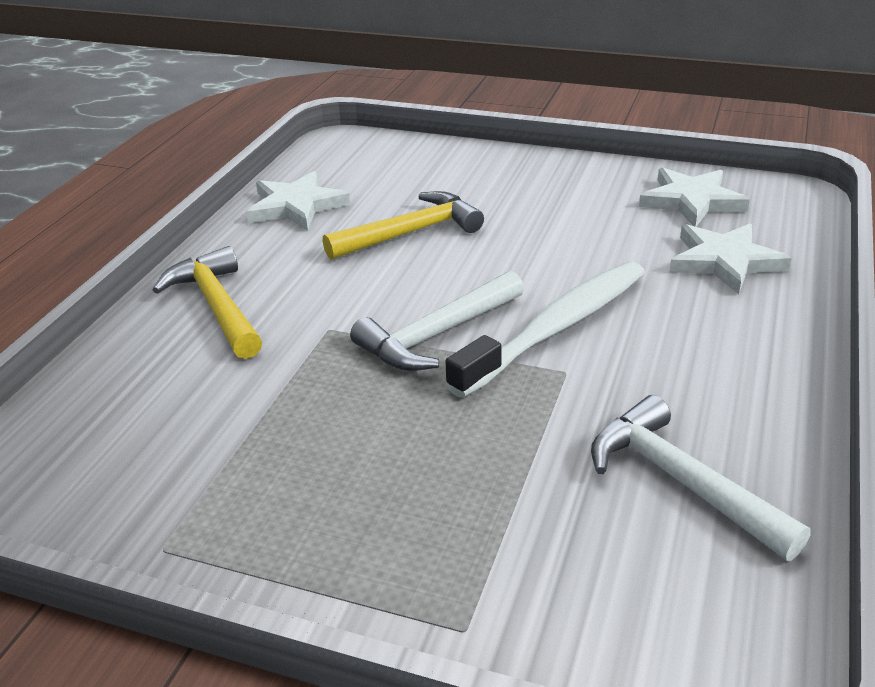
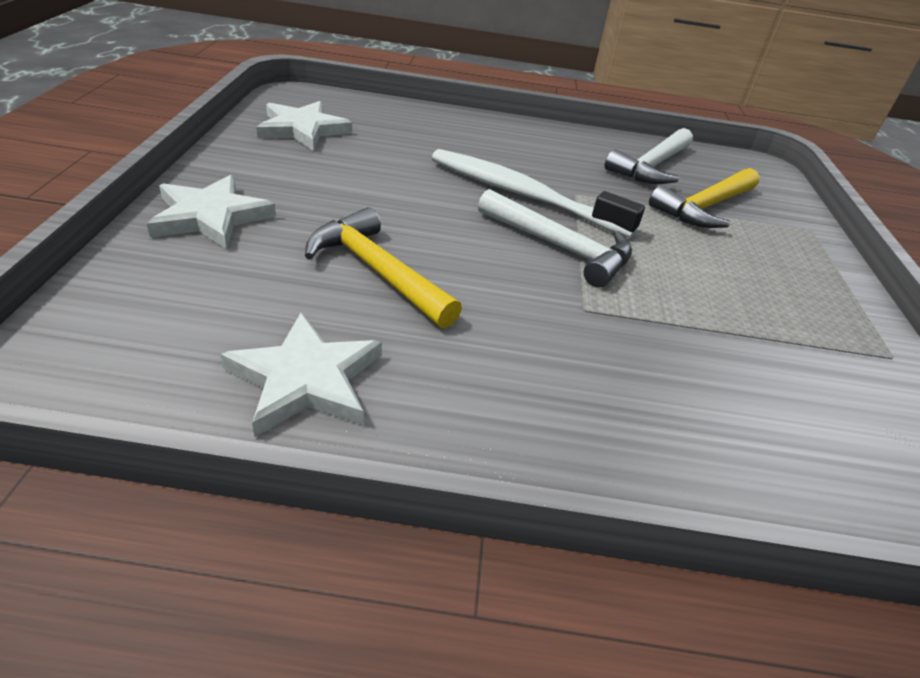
camera: 110 degrees left, 5 degrees up
yellow hammer [152,246,262,359] -> yellow hammer moved to [649,168,760,228]
white star [670,224,792,295] -> white star moved to [147,175,276,249]

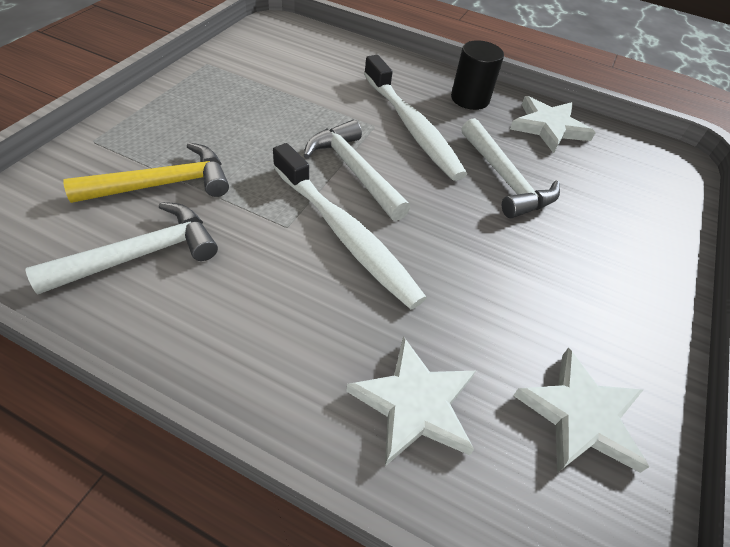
camera: 160 degrees left, 10 degrees up
white star [147,175,276,249] -> white star moved to [346,336,476,466]
yellow hammer [305,207,462,328] -> white hammer [461,118,560,218]
none -> white toothbrush [364,55,467,181]
none -> black cylinder [451,40,504,110]

